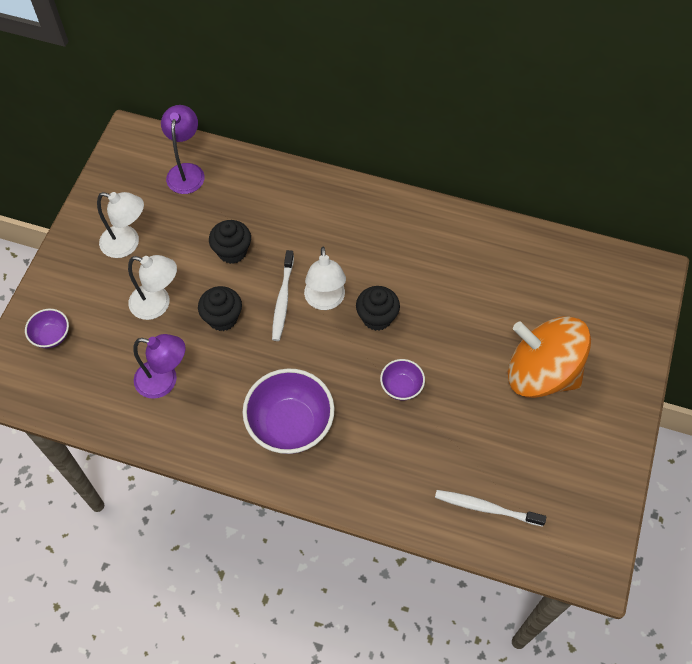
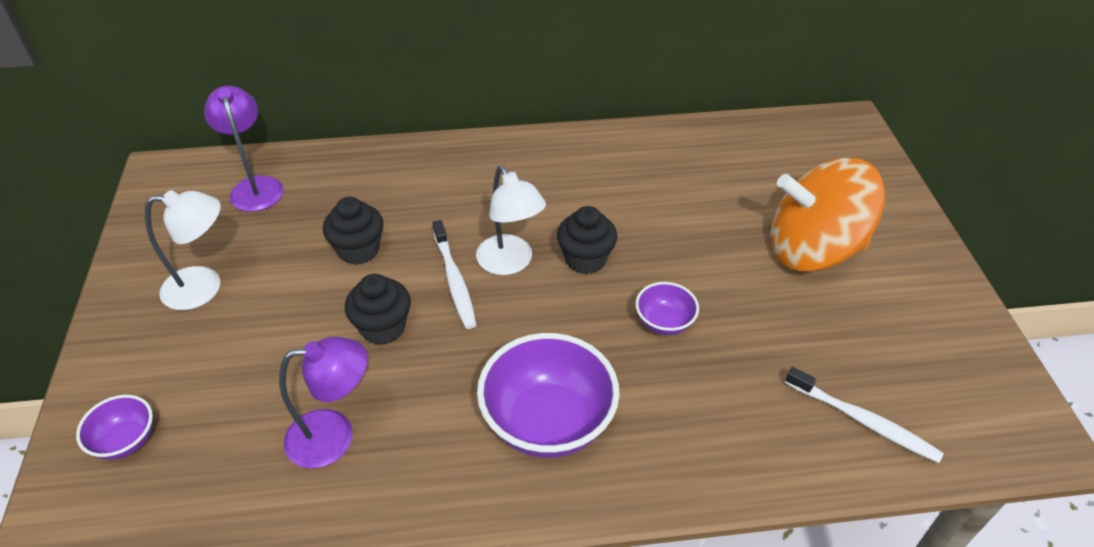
camera: 25 degrees left, 15 degrees down
white lamp [128,255,177,320] -> none
white toothbrush [435,490,546,527] -> white toothbrush turned 135 degrees counterclockwise [785,367,944,463]

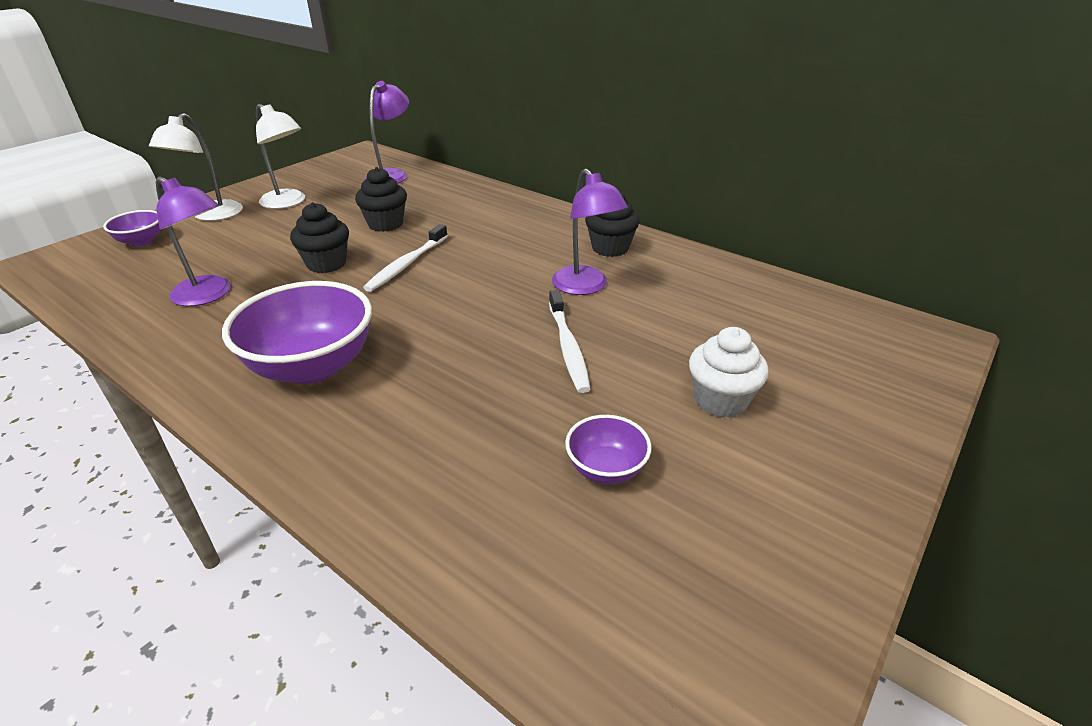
camera: 45 degrees right, 10 degrees down
white lamp [476,166,546,275] -> white lamp moved to [149,113,243,221]
black cupcake [557,206,617,274] -> black cupcake moved to [585,190,640,257]
purple bowl [635,282,699,335] -> purple bowl moved to [565,415,652,484]
orange spinning top [771,158,885,272] -> white cupcake [689,327,769,418]
white toothbrush [785,367,944,463] -> white toothbrush moved to [549,290,591,393]
none -> purple lamp [552,168,628,295]

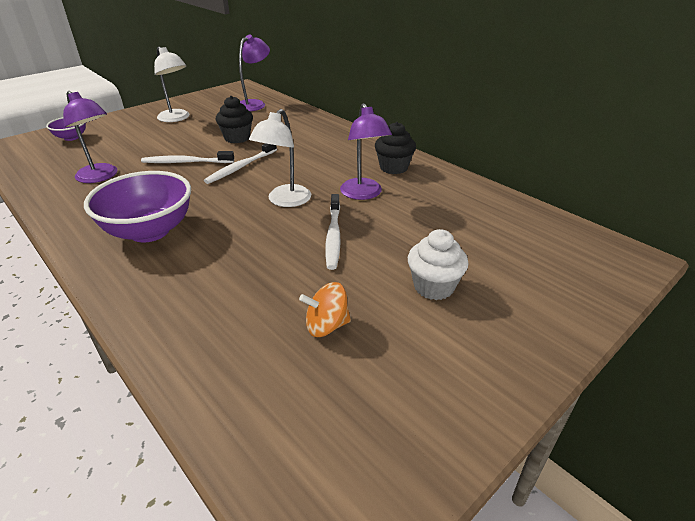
camera: 10 degrees right, 0 degrees up
white lamp [149,113,243,221] -> white lamp moved to [249,109,311,207]
black cupcake [290,202,349,273] -> white toothbrush [141,151,234,163]
purple bowl [565,415,652,484] -> orange spinning top [299,282,351,337]

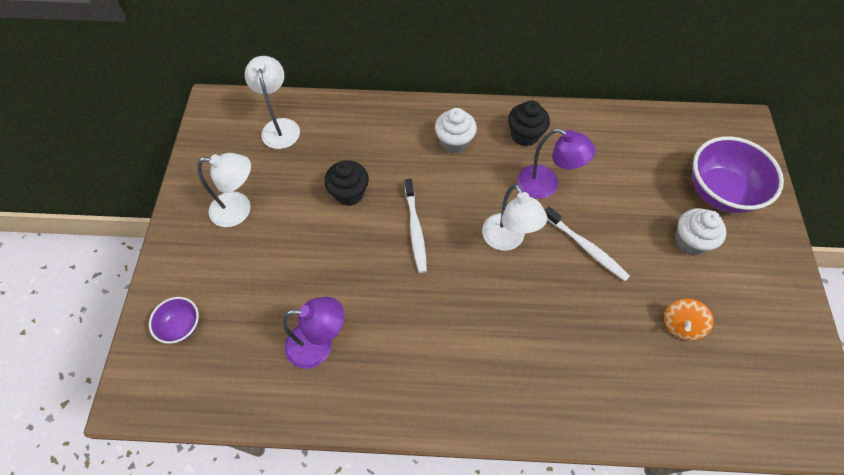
camera: 45 degrees left, 25 degrees up
purple bowl [84,171,191,242] -> purple bowl moved to [692,136,784,213]
white toothbrush [141,151,234,163] -> none
purple lamp [239,35,270,111] -> white lamp [245,56,300,149]
none -> white cupcake [435,108,477,154]

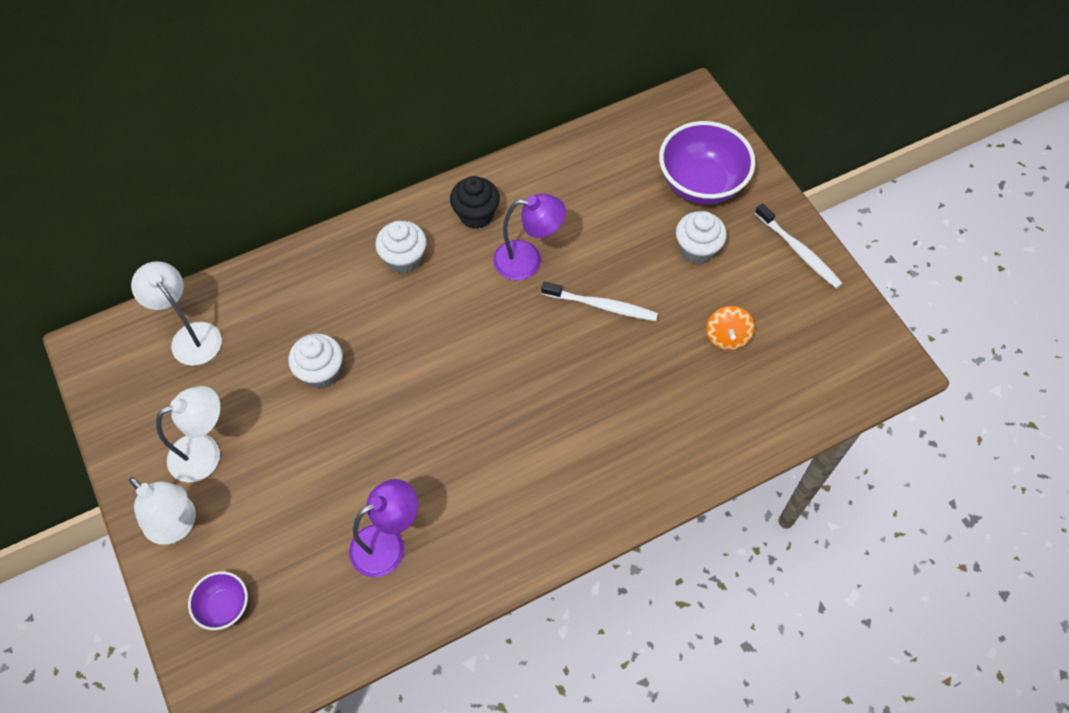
camera: 30 degrees left, 0 degrees up
black cupcake [324,160,369,206] -> white cupcake [288,333,343,388]
white toothbrush [405,179,427,273] -> white toothbrush moved to [755,203,843,289]
white lamp [482,184,547,251] -> white lamp moved to [129,477,196,545]

